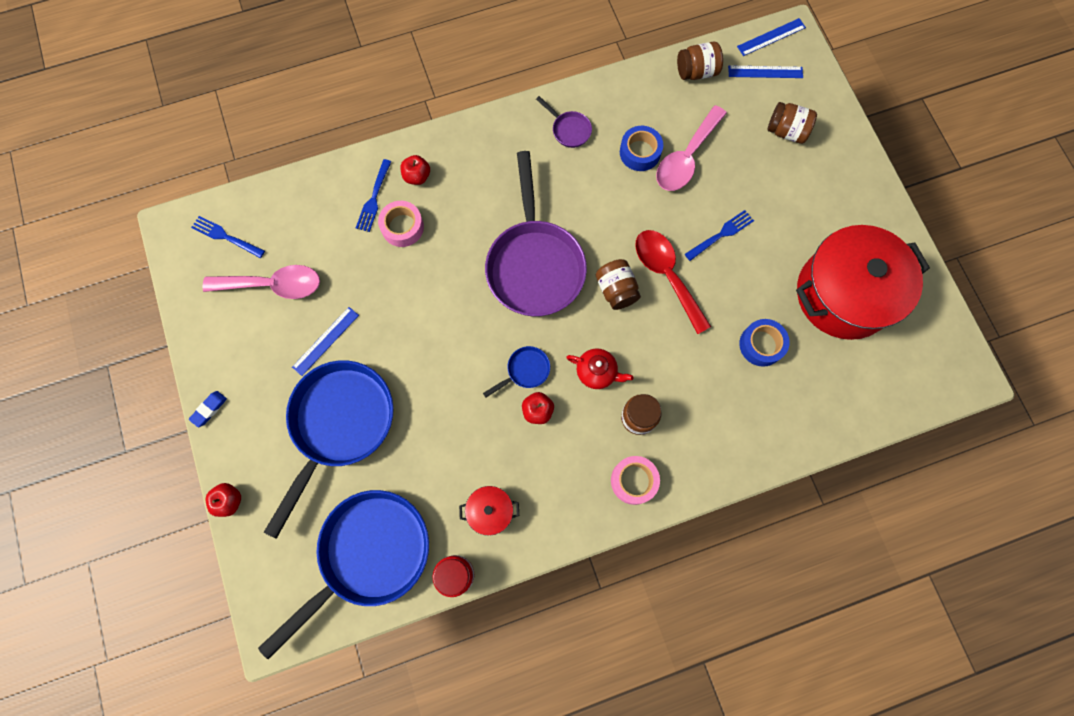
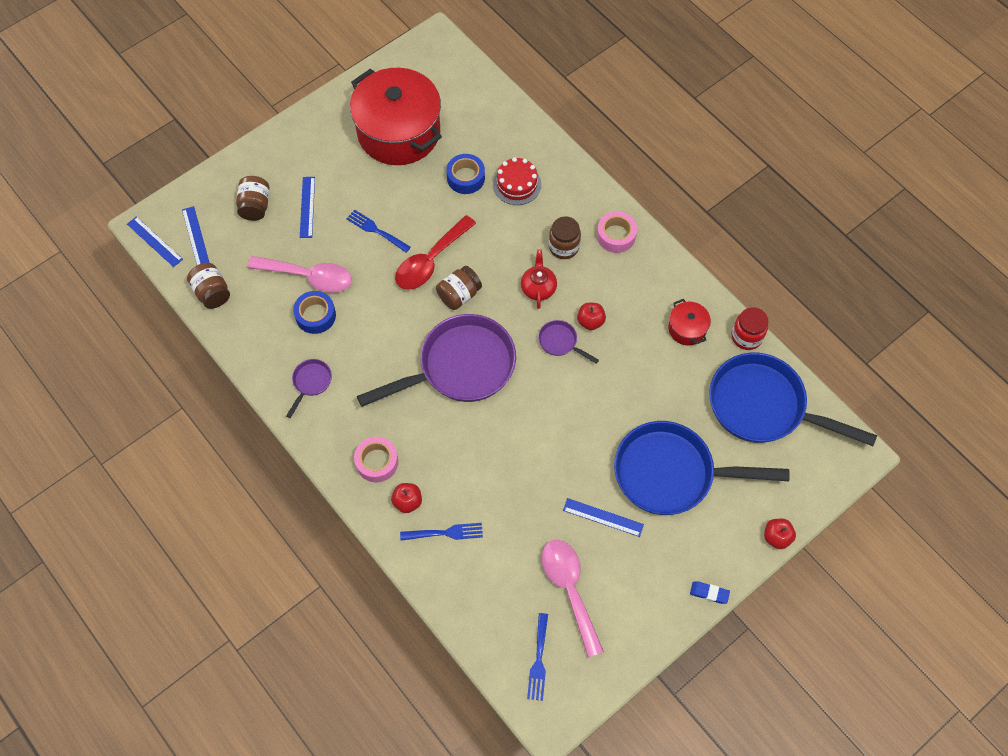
camera: 110 degrees left, 10 degrees down
pink tape [378,201,424,247] -> pink tape moved to [354,437,398,482]
blue pan [483,346,550,398] -> purple pan [538,320,599,364]
none -> blue ruler [300,177,315,238]
none -> red cake [493,157,541,205]

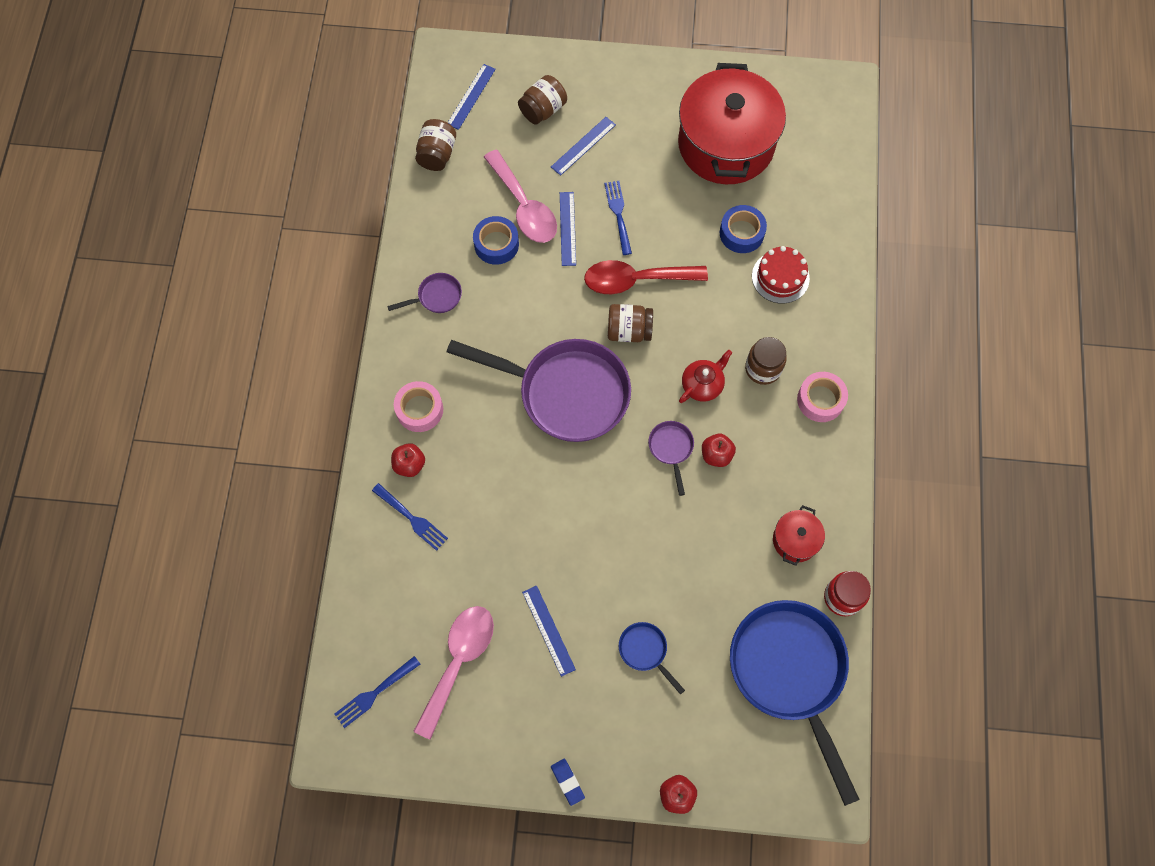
camera: 45 degrees right, 5 degrees up
blue ruler [127,216,183,267] -> blue ruler moved to [560,192,576,266]
blue pan [614,421,790,515] -> blue pan [619,622,685,695], size x0.41

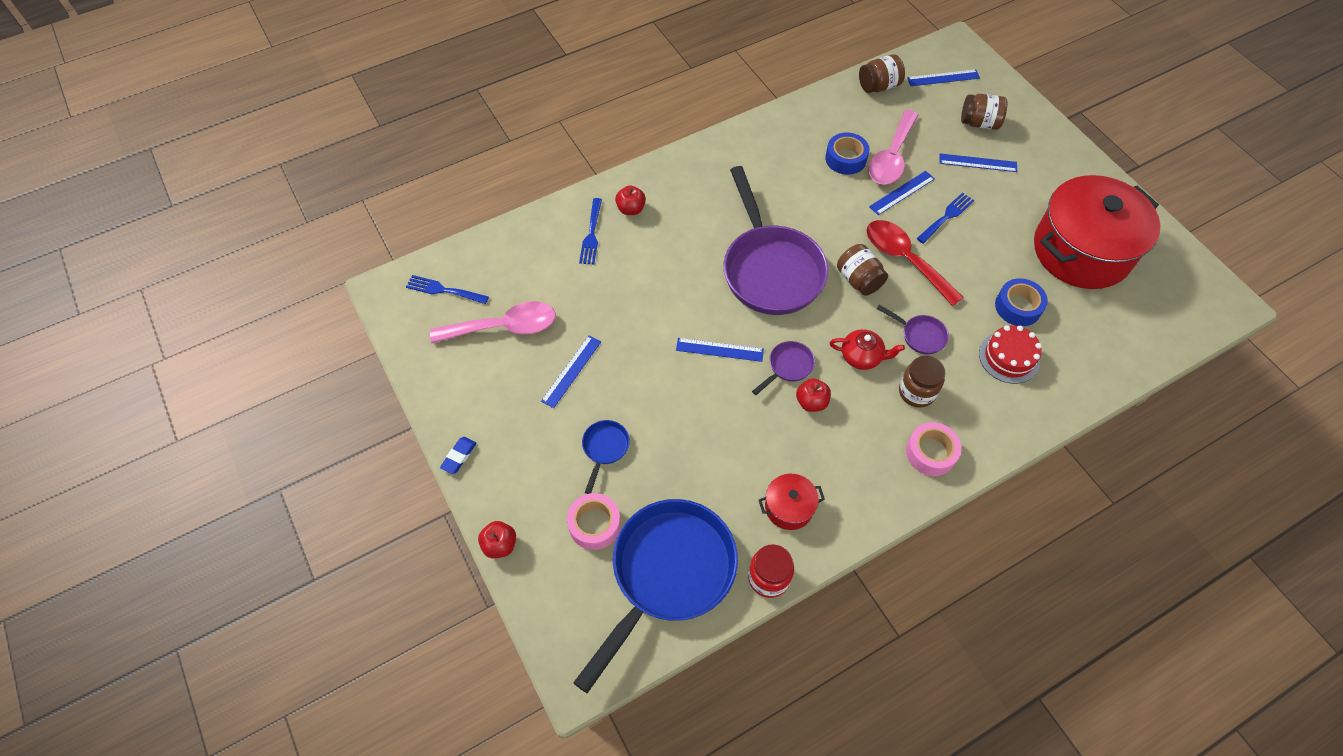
camera: 55 degrees right, 10 degrees down
purple pan [387,273,462,313] -> purple pan moved to [877,305,949,354]
pink tape [394,381,443,432] -> pink tape moved to [567,493,621,550]
none -> blue ruler [676,338,764,362]

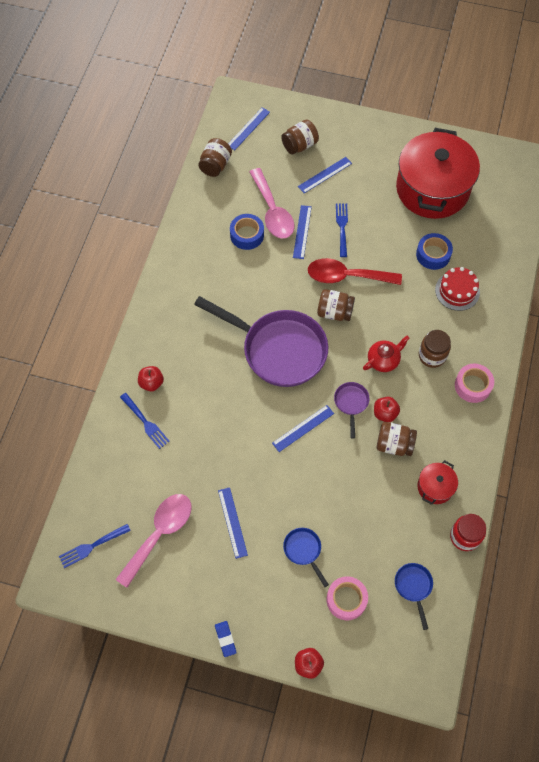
camera: 45 degrees left, 5 degrees up
blue pan [573,499,738,693] -> blue pan [395,563,433,630], size x0.41
purple pan [877,305,949,354] -> none
none -> brown jar [377,422,417,456]

